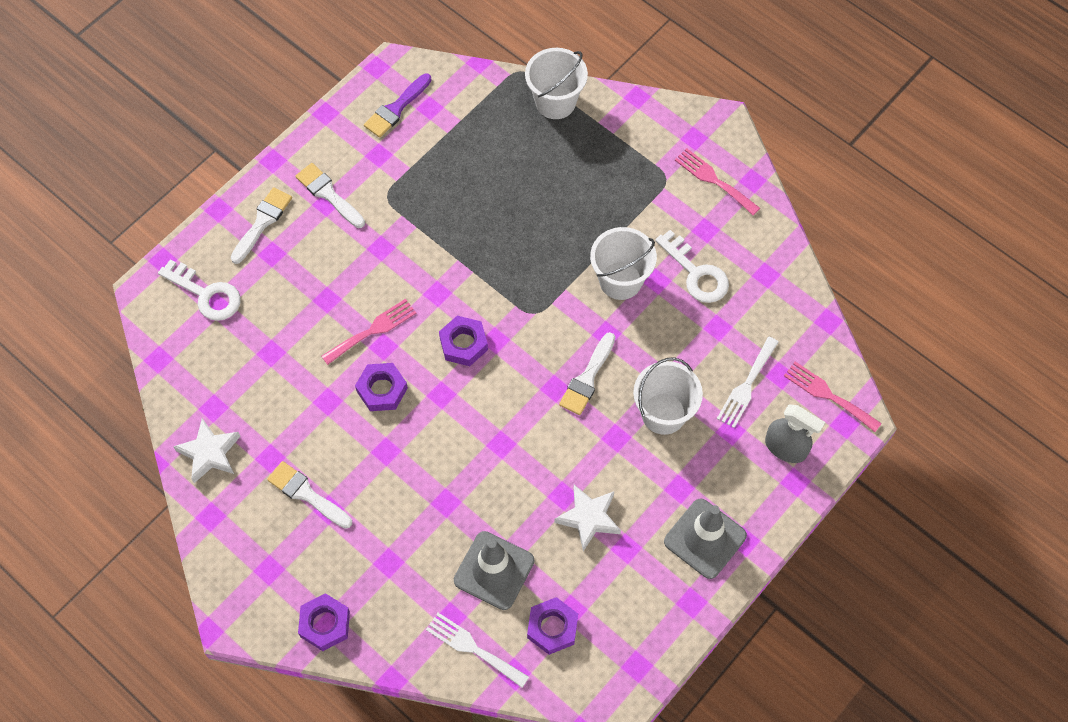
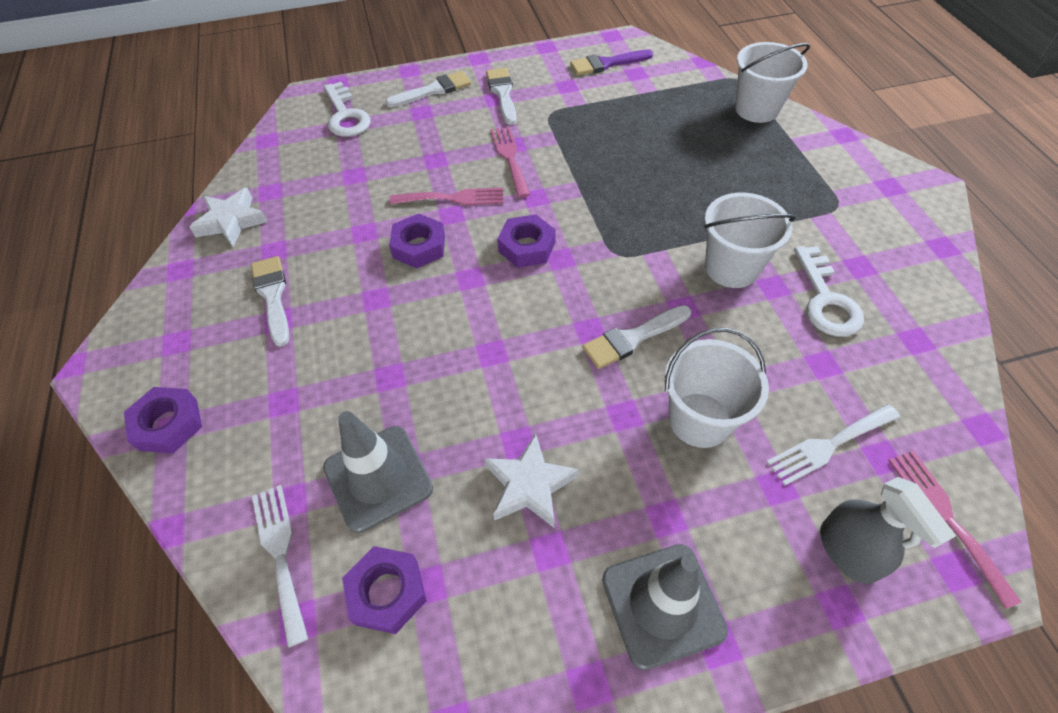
camera: 35 degrees right, 10 degrees down
pink fork [675,148,760,215] -> pink fork moved to [490,126,530,198]

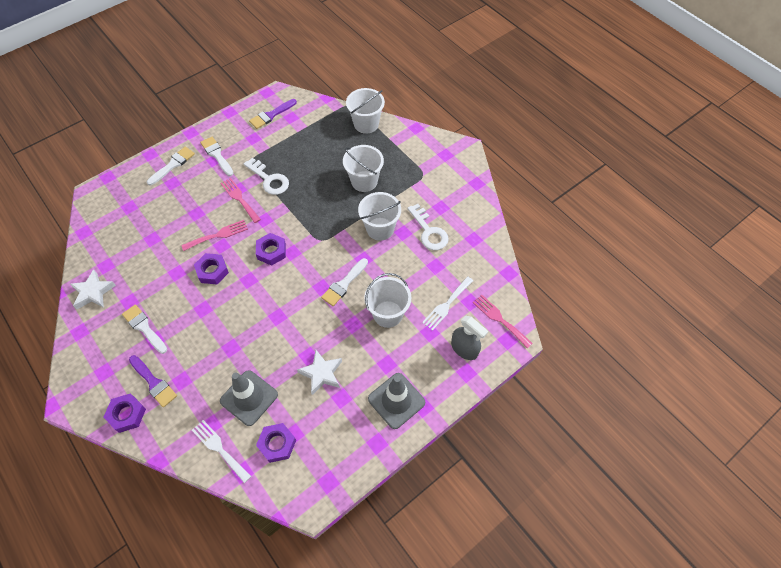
camera: 25 degrees left, 5 degrees up
white key [324,82,370,137] -> white key moved to [244,158,289,195]
none -> purple brush [129,355,177,407]
none -> white bucket [343,145,384,192]

